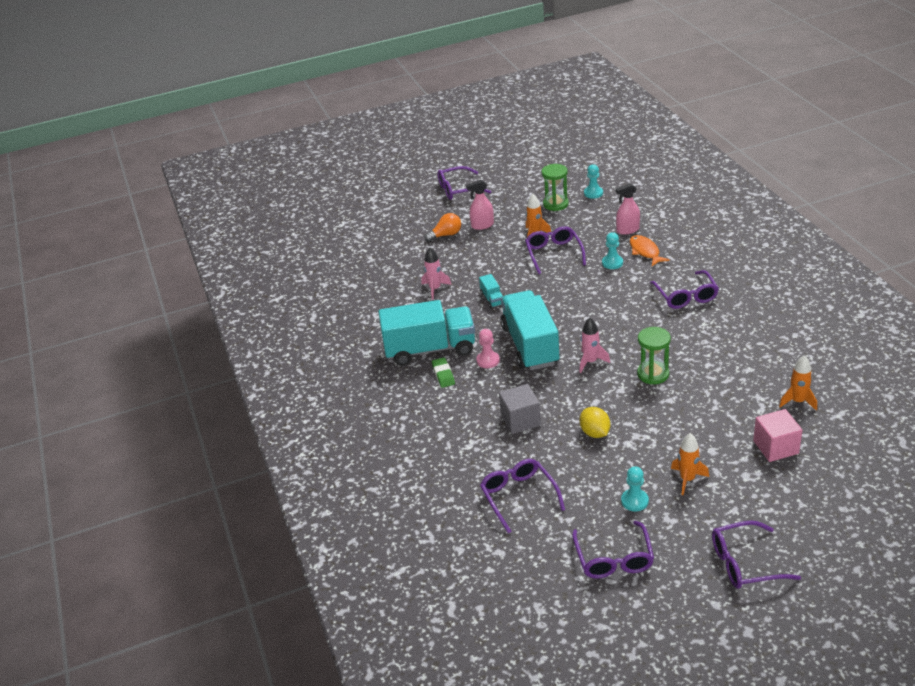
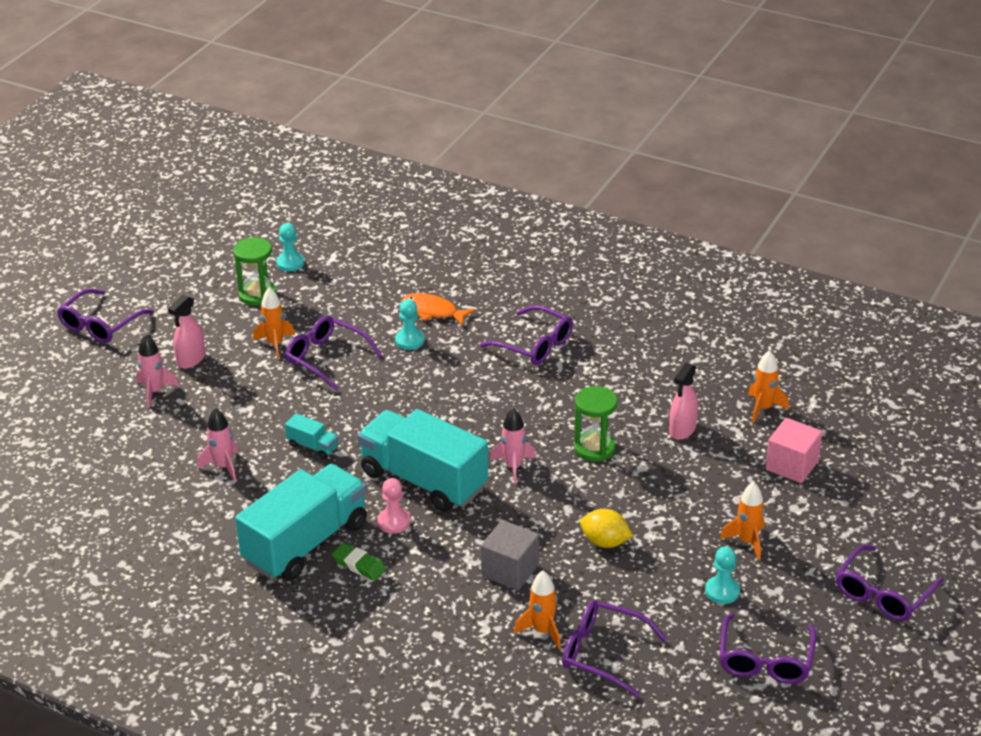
camera: 45 degrees left, 0 degrees up
orange light bulb [424,213,461,242] -> pink rocket [136,334,179,408]
purple glasses [572,521,654,579] -> purple glasses turned 60 degrees clockwise [720,613,817,684]
pink spray bottle [615,183,640,235] -> pink spray bottle moved to [669,363,698,440]
none -> orange rocket [514,571,561,649]

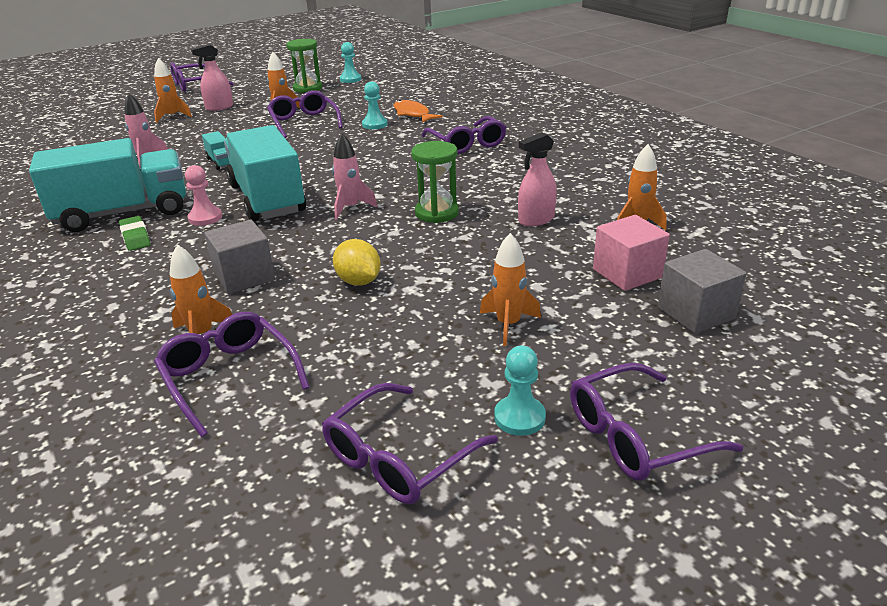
camera: 30 degrees right, 5 degrees down
pink rocket [136,334,179,408] -> orange rocket [154,58,192,123]
turquoise pawn [705,546,740,604] -> turquoise pawn moved to [494,346,546,436]
none -> grey cube [658,249,746,334]

